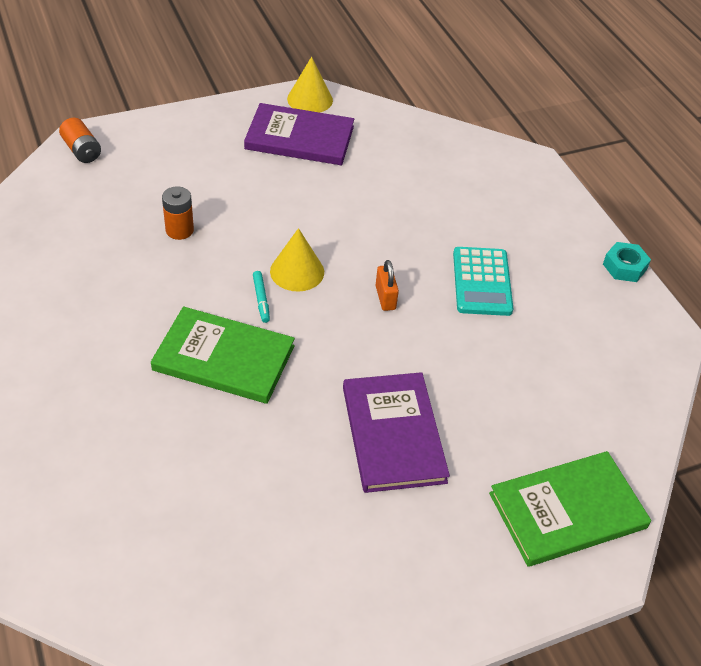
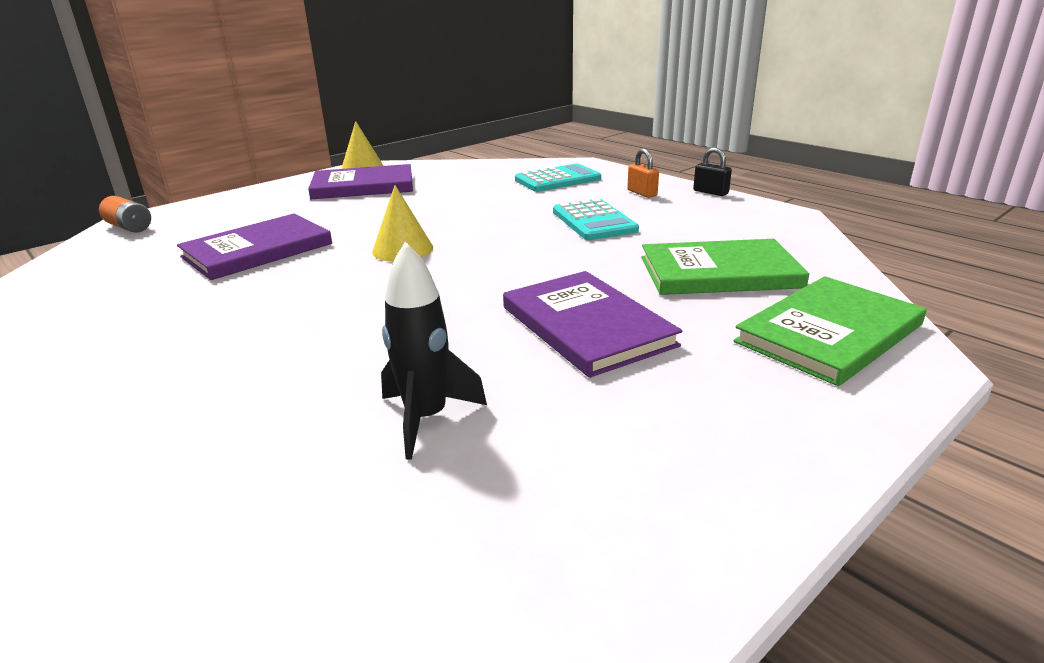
camera: 15 degrees left, 20 degrees down
green book [151,306,295,404] -> green book moved to [641,239,809,295]
orange battery [162,186,194,240] -> purple book [177,214,332,280]
turquoise marker [253,271,270,323] -> none
orange padlock [375,260,399,311] -> orange padlock moved to [627,149,659,198]
turquoise nut [603,242,651,282] -> black padlock [693,147,732,196]
none -> black rocket [381,241,487,460]
none -> turquoise calculator [515,163,601,192]

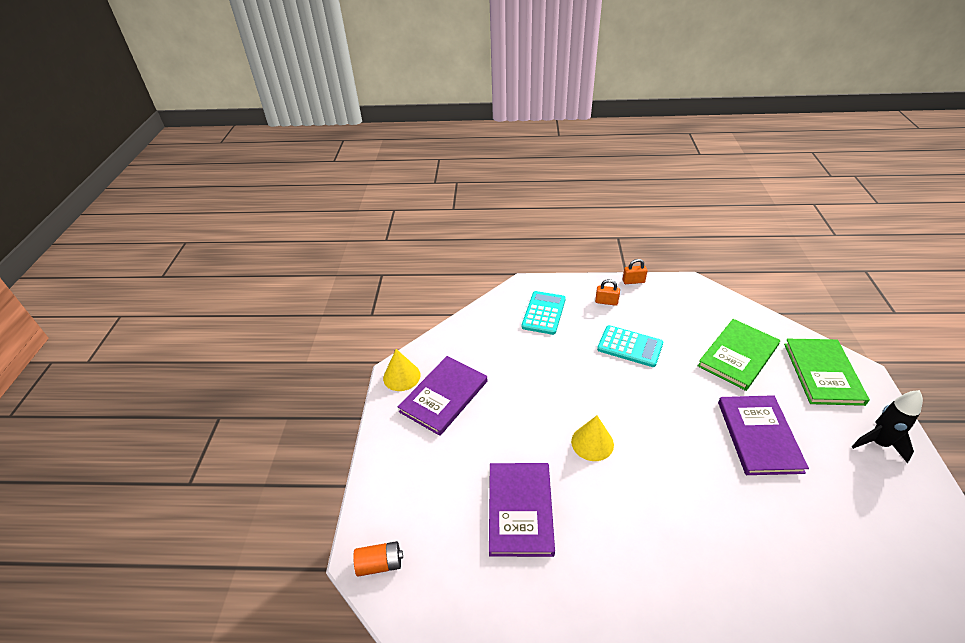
camera: 45 degrees left, 15 degrees up
black rocket [381,241,487,460] -> black rocket moved to [852,390,923,463]
purple book [503,271,682,378] -> purple book turned 75 degrees clockwise [718,395,809,475]
black padlock [693,147,732,196] -> orange padlock [623,259,647,284]

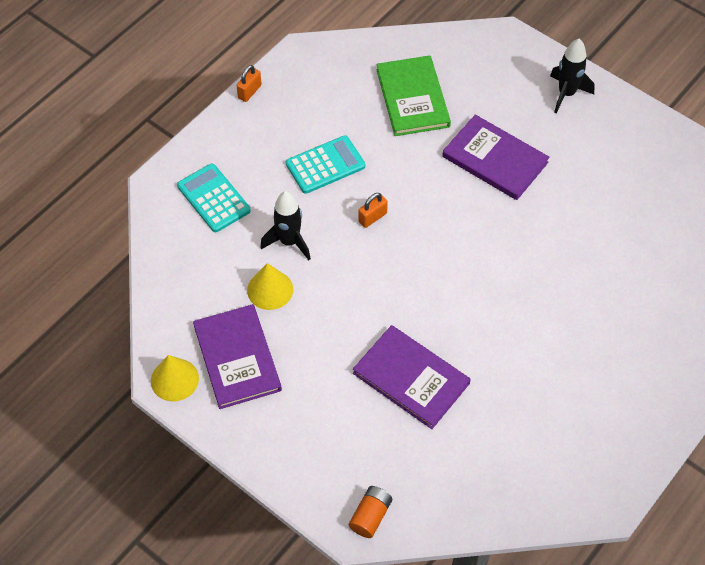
camera: 55 degrees left, 15 degrees up
yellow cone [571,416,614,461] -> yellow cone moved to [247,263,293,310]
orange padlock [595,279,620,306] -> orange padlock moved to [358,193,388,228]
green book [784,339,870,406] -> none
none -> black rocket [260,191,311,260]

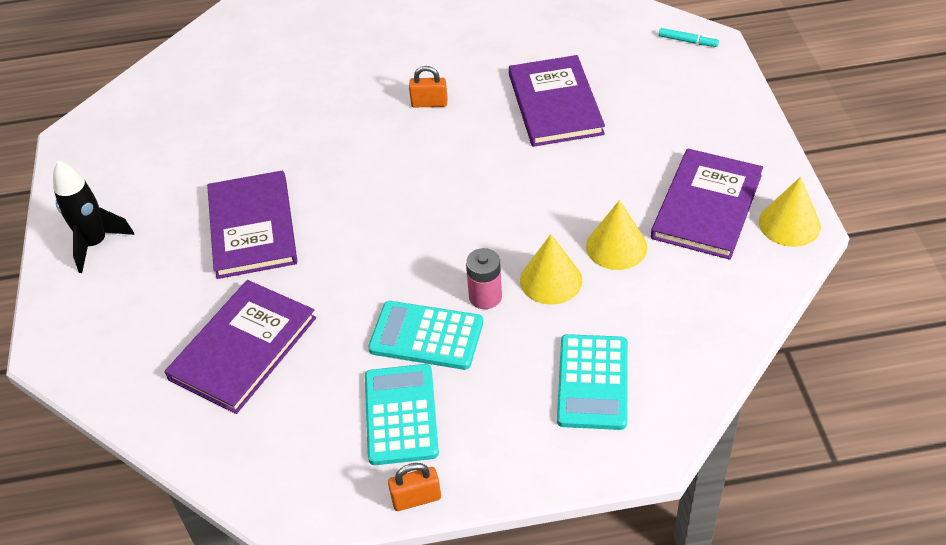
camera: 135 degrees left, 10 degrees down
black rocket [260,191,311,260] -> yellow cone [520,234,582,305]
orange battery [349,486,392,538] -> turquoise marker [659,28,719,47]
orange padlock [358,193,388,228] -> orange padlock moved to [409,66,448,107]
green book [376,55,451,136] -> purple book [165,280,316,414]
none -> turquoise calculator [365,364,439,465]
none -> pink battery [466,248,502,309]

